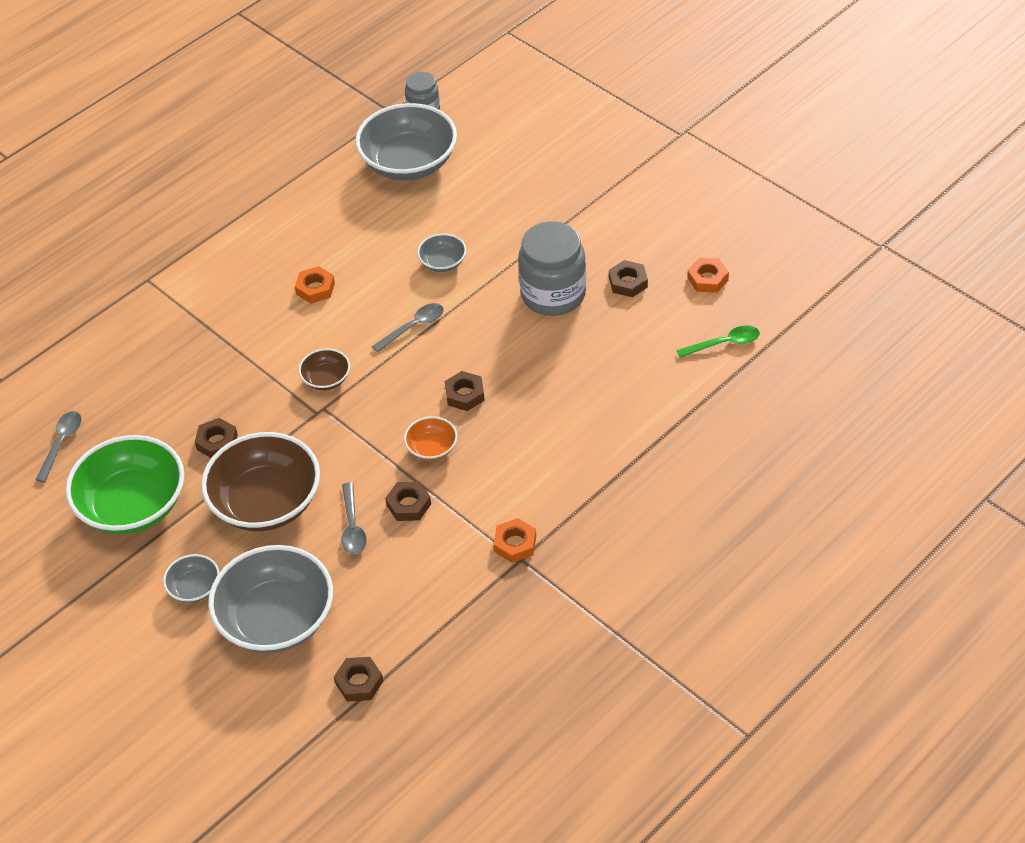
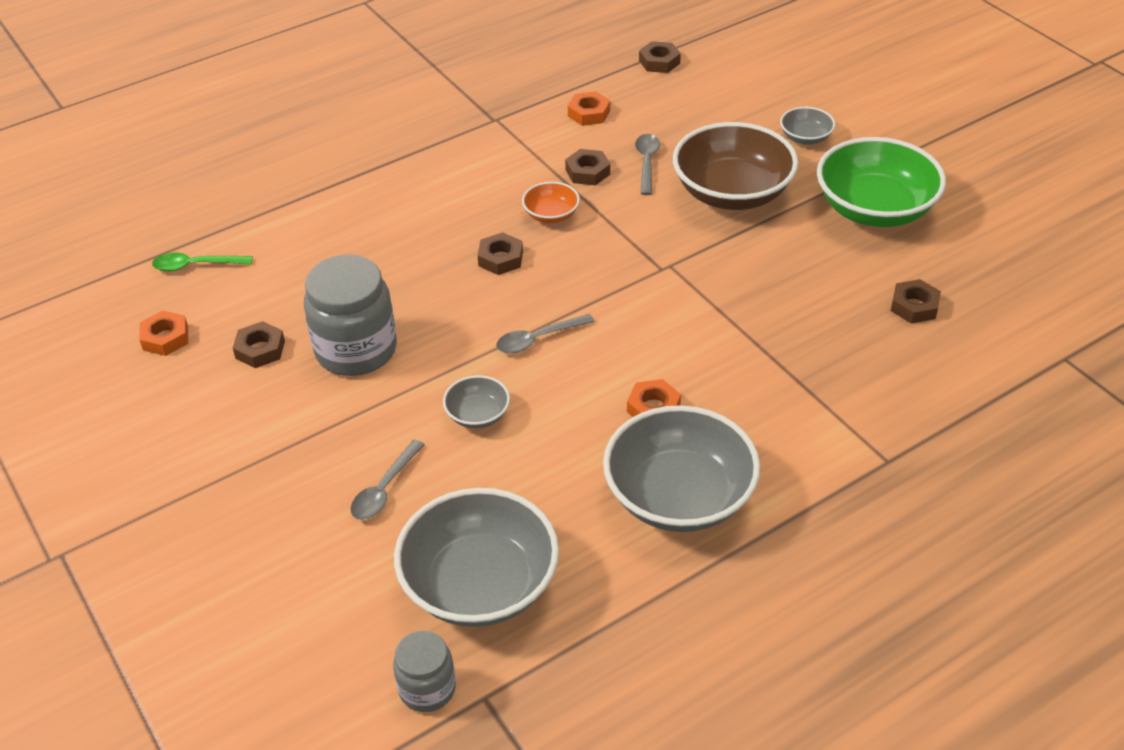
camera: 170 degrees left, 5 degrees down
grey spoon [36,411,82,482] -> grey spoon moved to [351,440,425,520]
brown nut [195,418,238,458] -> brown nut moved to [891,279,941,324]
grey bowl [208,545,333,653] -> grey bowl moved to [603,405,760,532]
brown bowl [299,348,350,390] -> none
orange nut [493,518,536,563] -> orange nut moved to [568,91,610,126]

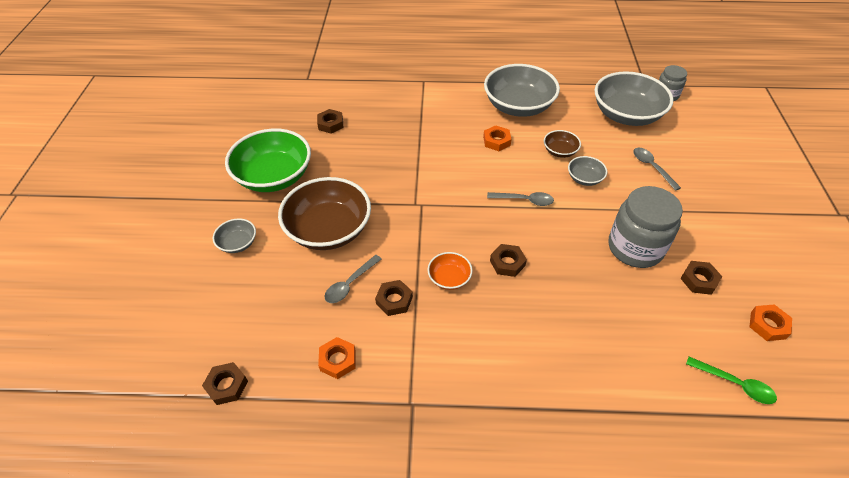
camera: 145 degrees left, 5 degrees up
grey spoon [351,440,425,520] -> grey spoon turned 90 degrees counterclockwise [633,148,681,191]
none -> brown bowl [544,130,581,158]

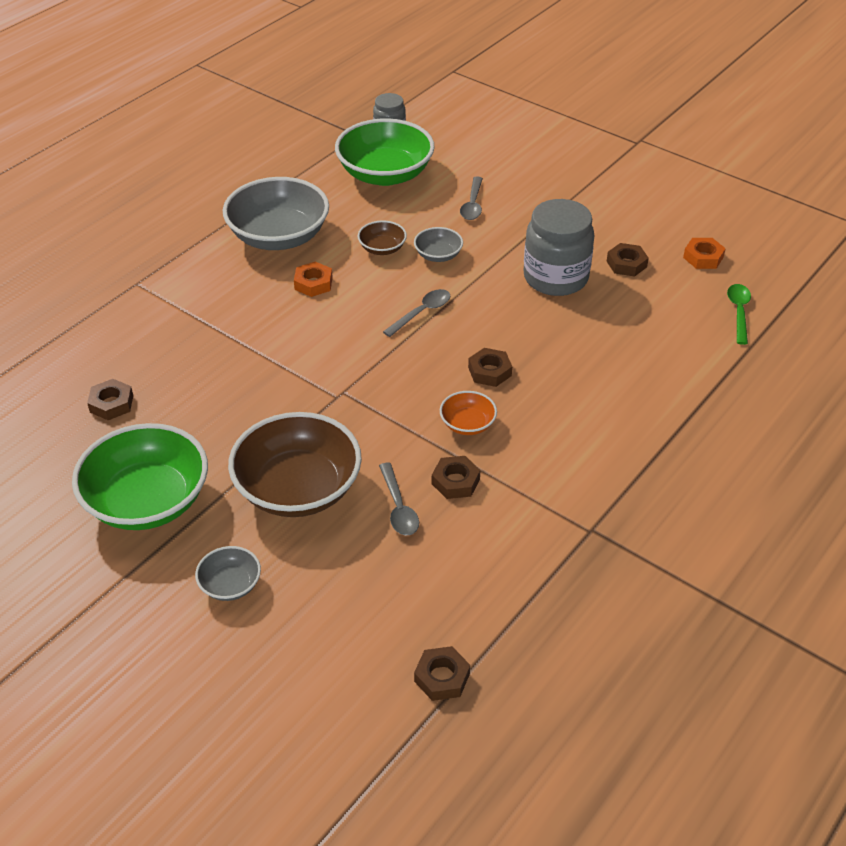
camera: 55 degrees left, 5 degrees down
orange nut [318,337,356,379] -> none
grey bowl [594,71,673,126] -> green bowl [335,118,435,186]
grey spoon [633,148,681,191] -> grey spoon turned 90 degrees counterclockwise [460,176,483,220]
green spoon [686,357,777,404] -> green spoon turned 60 degrees counterclockwise [727,284,751,345]

